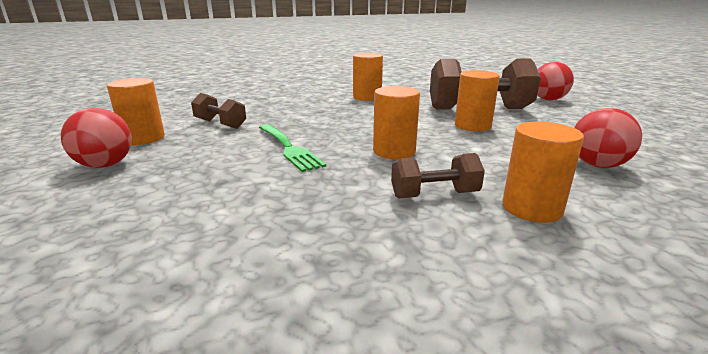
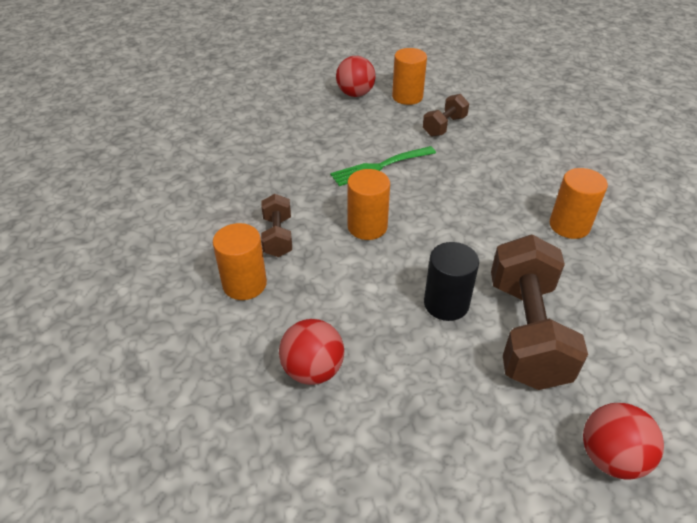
camera: 95 degrees right, 20 degrees up
orange cylinder [455,70,500,131] -> black cylinder [424,242,479,321]

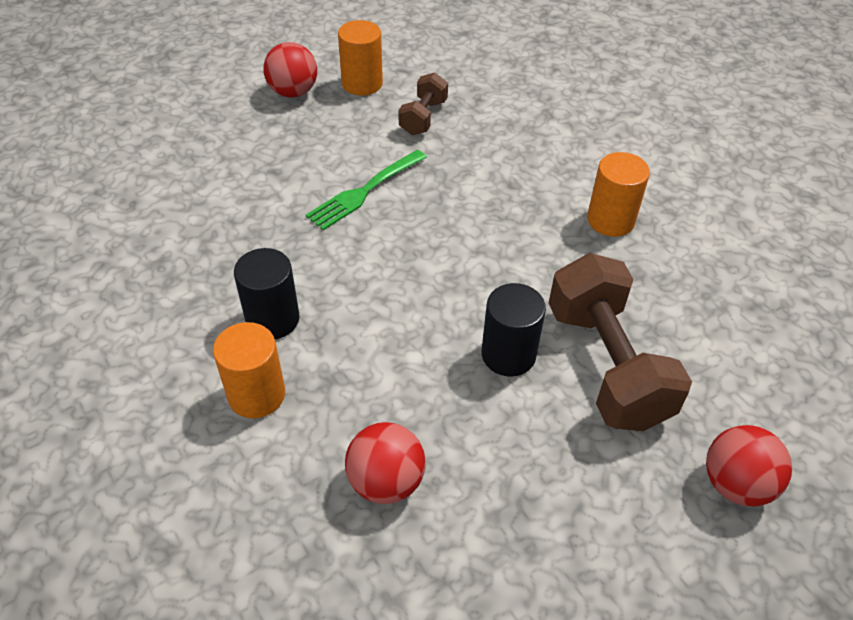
camera: 20 degrees left, 5 degrees up
brown dumbbell [261,194,292,257] -> black cylinder [234,248,299,339]
orange cylinder [348,169,390,240] -> none

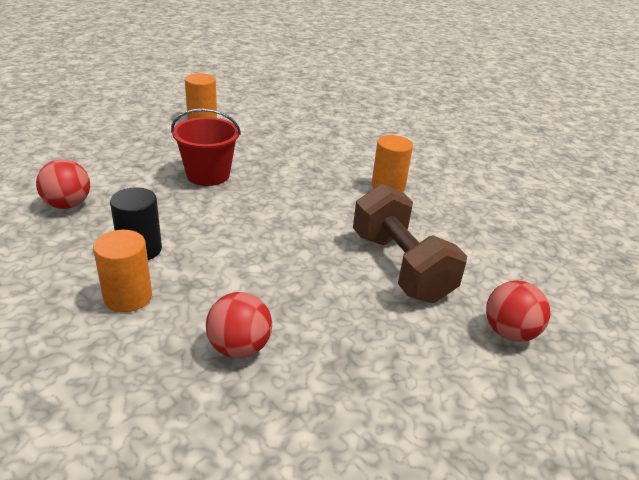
camera: 10 degrees left, 15 degrees down
red ball [263,42,317,98] -> red ball moved to [36,159,90,209]
green fork [306,150,427,230] -> red bucket [171,109,241,186]
brown dumbbell [398,72,448,135] -> none
black cylinder [481,283,546,376] -> none

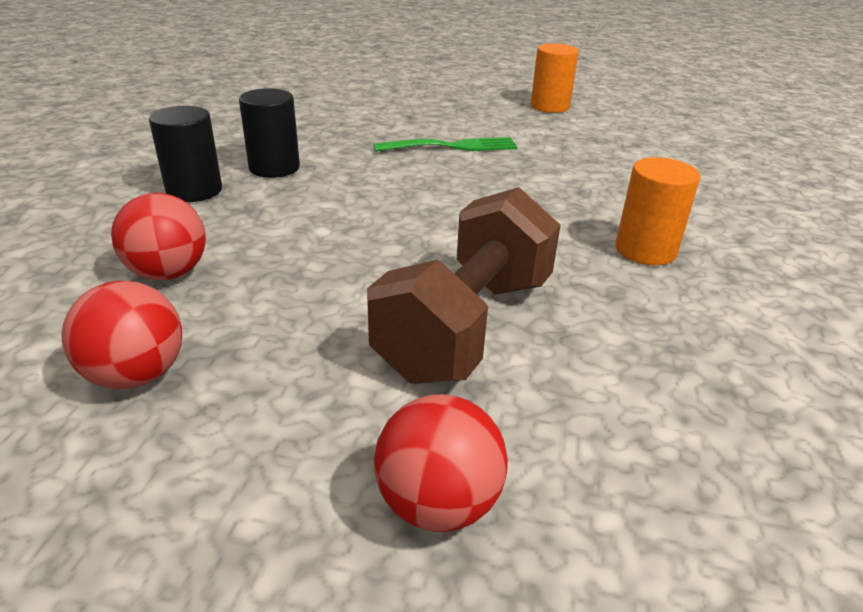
camera: 55 degrees right, 0 degrees up
red ball [36,159,90,209] -> red ball moved to [61,281,182,390]
orange cylinder [93,230,152,312] -> black cylinder [149,106,222,202]
red bucket [171,109,241,186] -> green fork [373,137,517,152]

